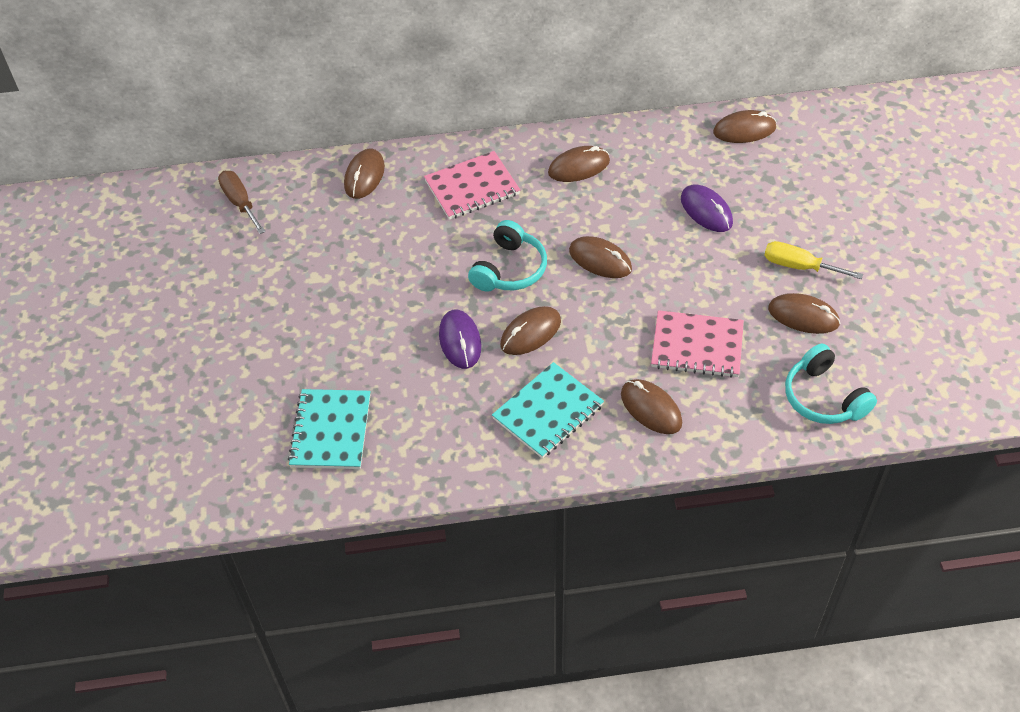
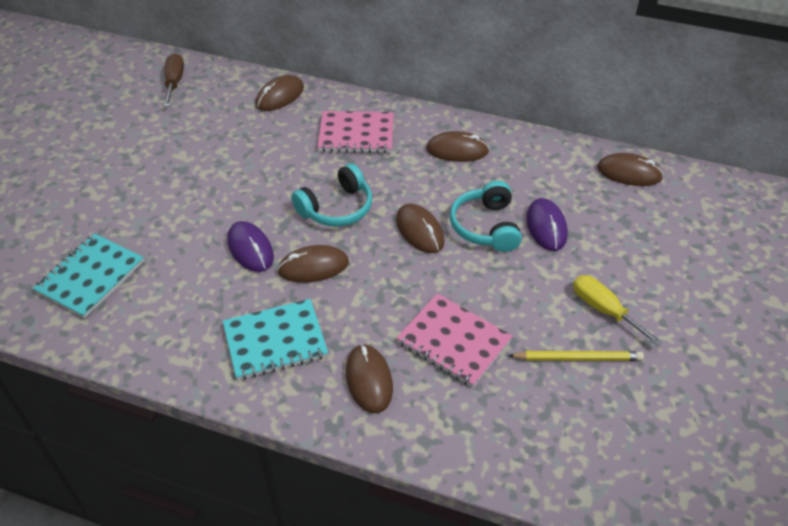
camera: 25 degrees right, 5 degrees down
purple mouse [439,310,481,369] -> purple mouse turned 45 degrees counterclockwise [227,221,274,272]
brown mouse [768,293,840,334] -> yellow pencil [508,351,644,361]
turquoise headphones [785,344,877,424] -> turquoise headphones moved to [450,181,522,252]

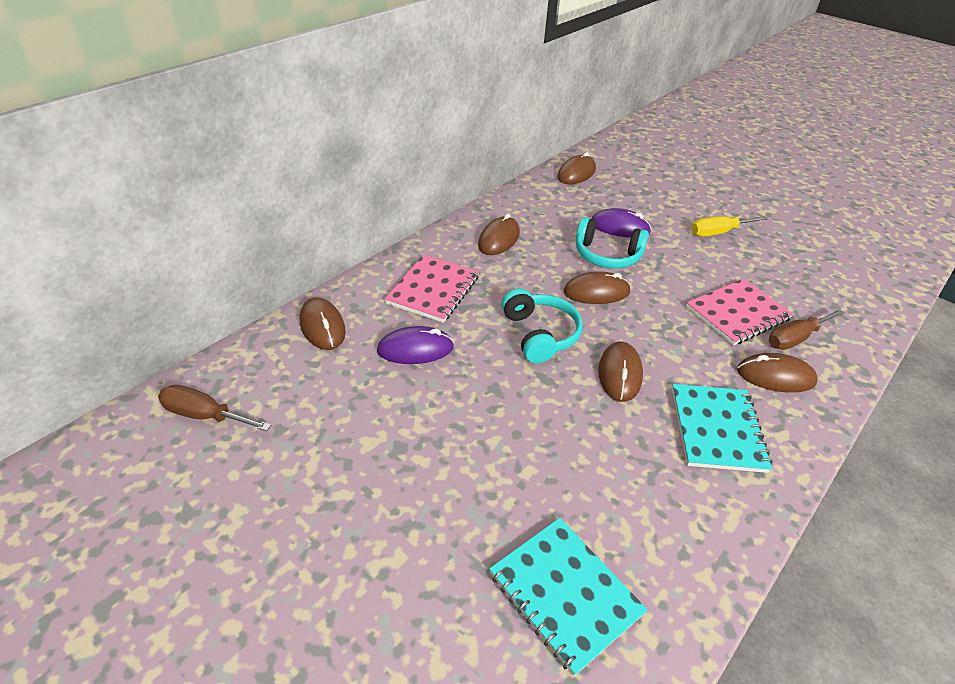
camera: 70 degrees left, 5 degrees down
purple mouse [227,221,274,272] -> purple mouse moved to [377,326,454,364]
yellow pencil [508,351,644,361] -> none
none -> brown screwdriver [769,309,845,350]

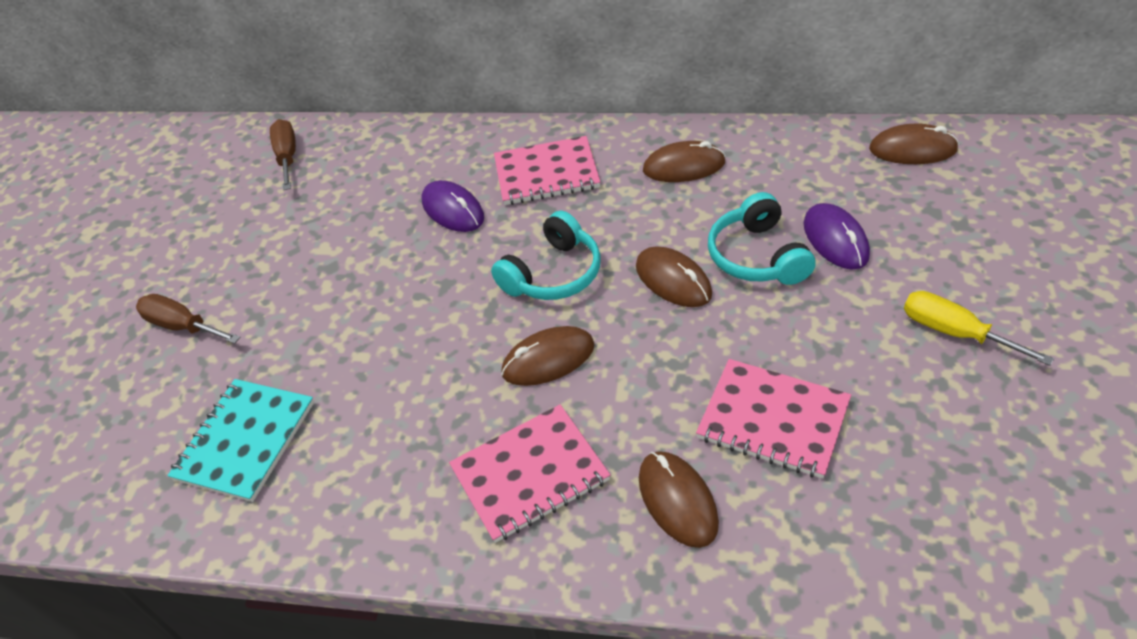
camera: 65 degrees right, 5 degrees up
brown mouse [300,297,346,350] -> none
turquoise notebook [672,384,772,473] -> pink notebook [449,404,610,543]
brown screwdriver [769,309,845,350] -> brown screwdriver moved to [136,294,241,344]

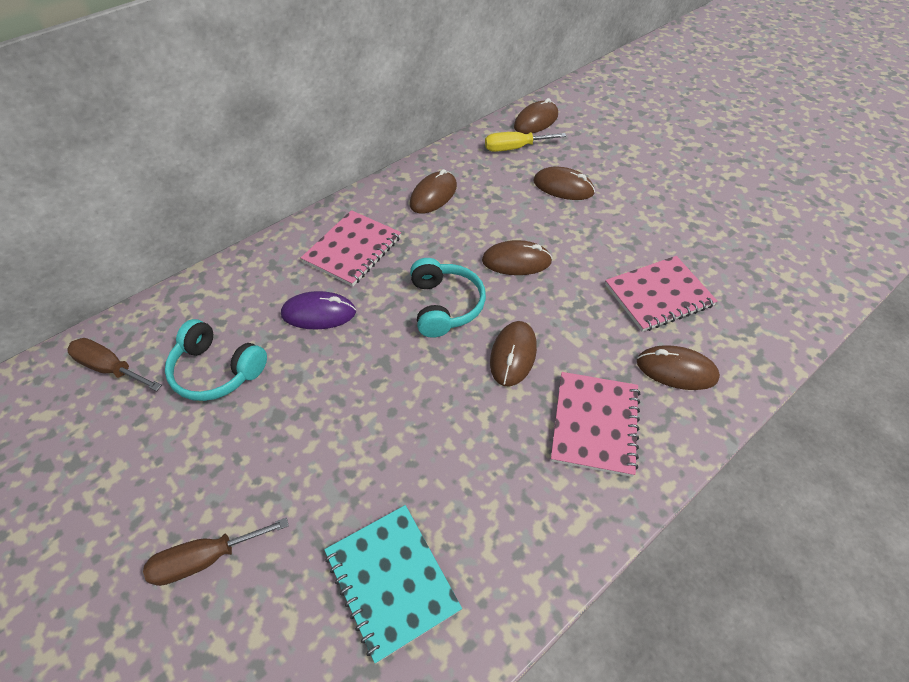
camera: 55 degrees left, 5 degrees up
turquoise headphones [708,192,816,285] -> turquoise headphones moved to [165,319,267,401]
purple mouse [804,203,870,270] -> brown mouse [533,167,595,200]
yellow screwdriver [904,291,1054,366] -> yellow screwdriver moved to [485,132,567,152]

